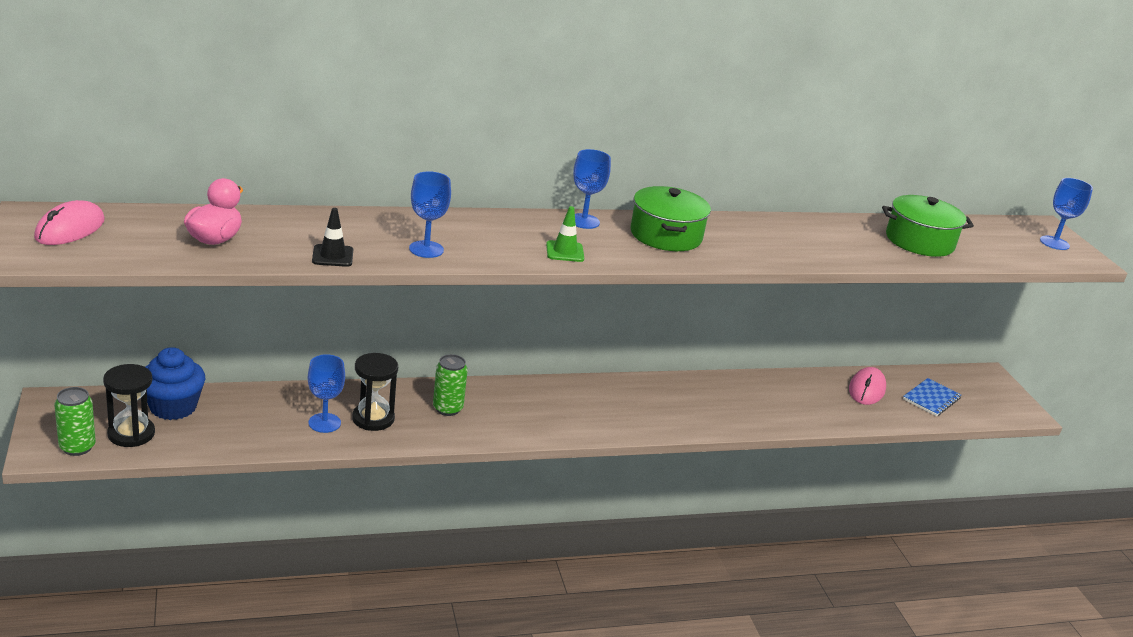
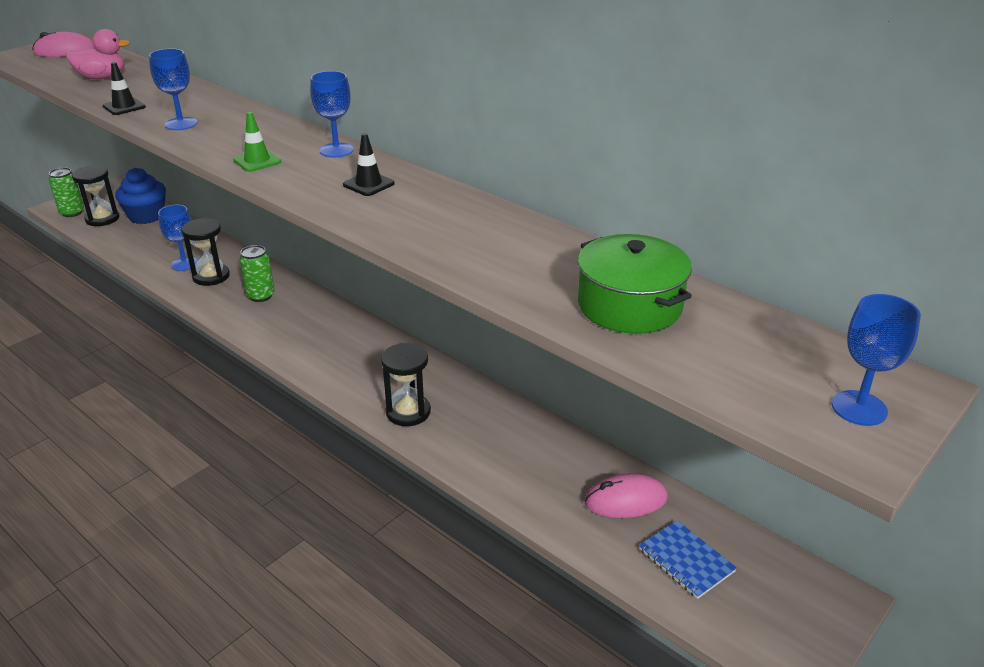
camera: 60 degrees right, 5 degrees up
green pot [630,186,711,251] -> black traffic cone [343,133,395,196]
blue notebook [903,378,961,416] -> blue notebook turned 45 degrees clockwise [639,520,737,599]
none -> black hourglass [381,343,431,426]

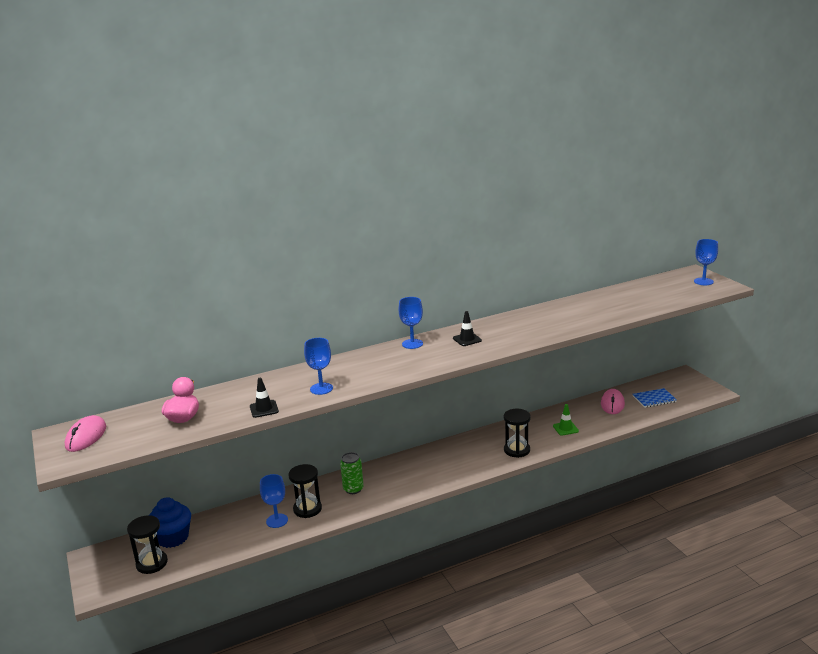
camera: 65 degrees left, 10 degrees down
green can [48,167,84,217] -> none
green traffic cone [233,112,281,172] -> green traffic cone moved to [553,404,579,436]
green pot [578,234,692,334] -> none

